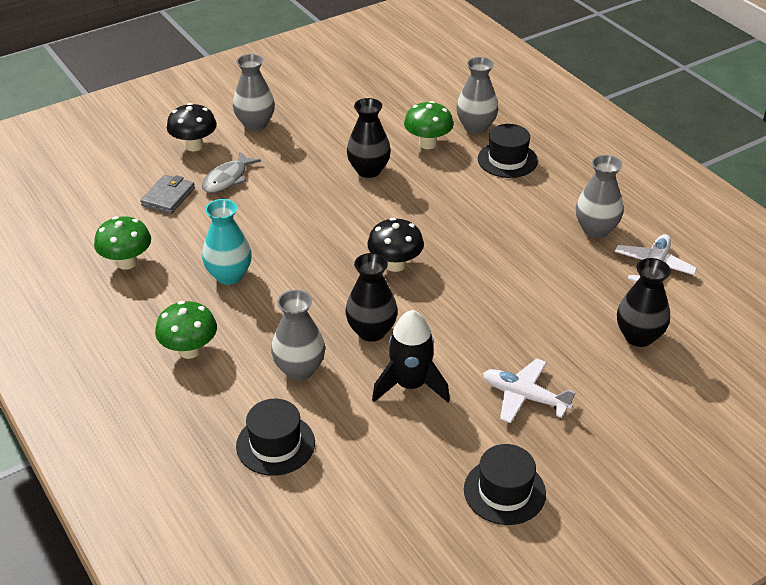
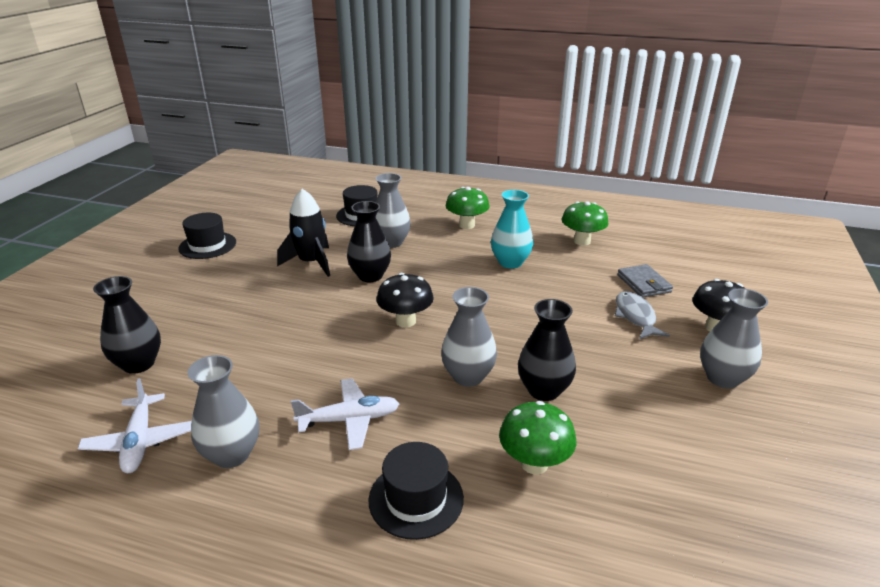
camera: 140 degrees right, 10 degrees down
grey vase [456,57,498,134] -> grey vase moved to [441,287,497,387]
white plane [483,358,576,423] -> white plane moved to [291,378,400,450]

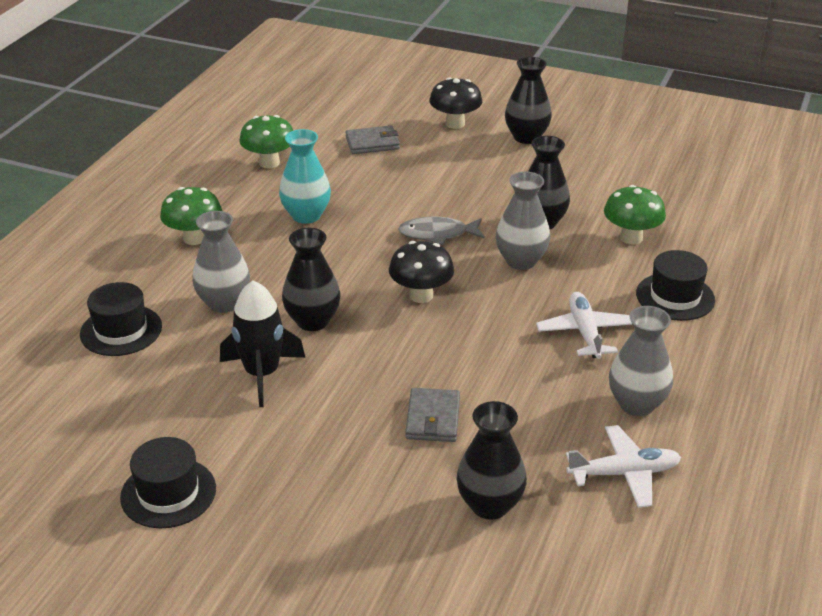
camera: 85 degrees left, 5 degrees up
grey fish [615,291,670,339] -> grey fish moved to [398,217,485,245]
grey vase [700,288,768,388] -> black vase [505,57,552,144]
none -> grey wallet [405,388,460,442]

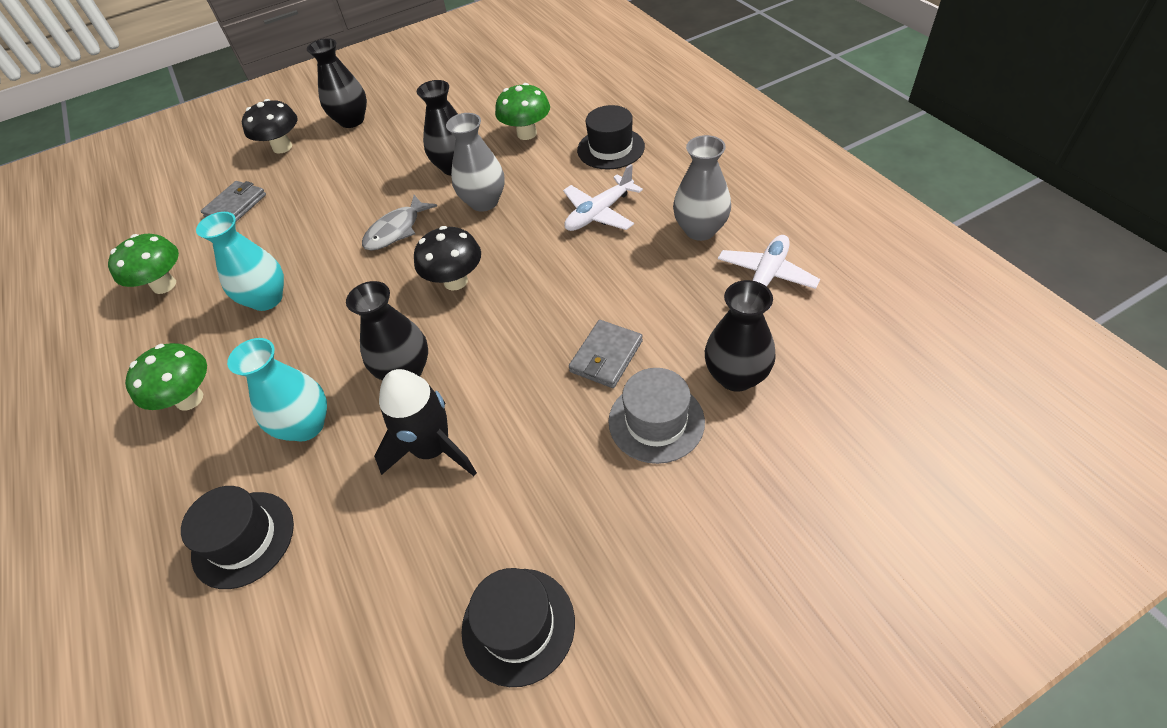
camera: 45 degrees left, 15 degrees up
grey vase [192,211,250,313] -> turquoise vase [227,338,327,441]
grey wallet [405,388,460,442] -> grey wallet turned 75 degrees clockwise [569,320,643,388]
white plane [536,292,633,359] -> white plane turned 75 degrees counterclockwise [563,164,643,231]
none -> grey hat [608,368,705,464]

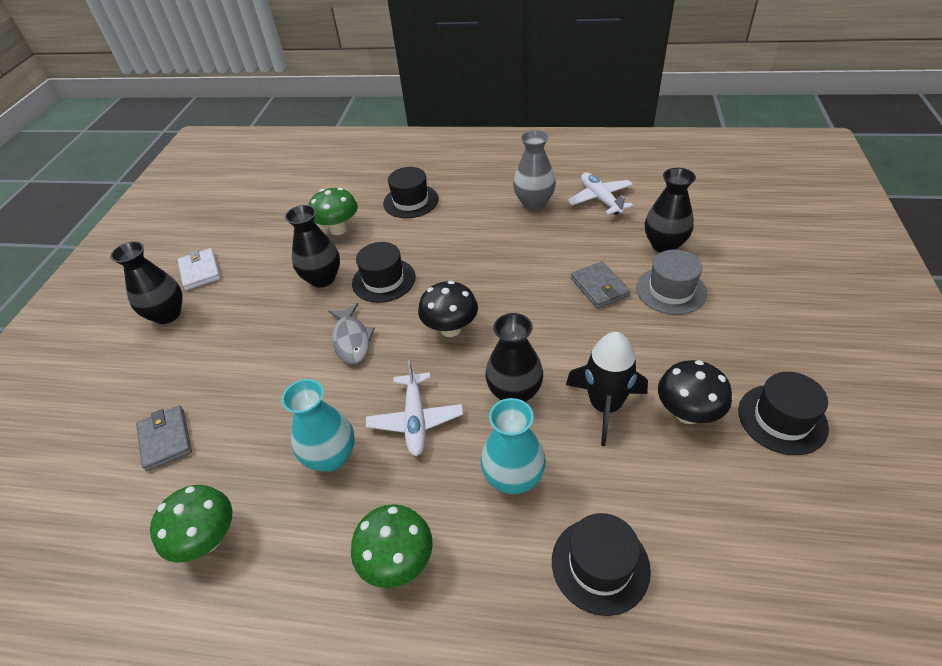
camera: 55 degrees left, 5 degrees down
black mushroom [242,99,298,154] -> black mushroom moved to [658,360,732,424]
grey vase [446,113,505,212] -> black hat [352,242,416,303]
white plane [563,164,643,231] -> white plane moved to [366,360,463,456]
none -> white wallet [178,248,221,290]

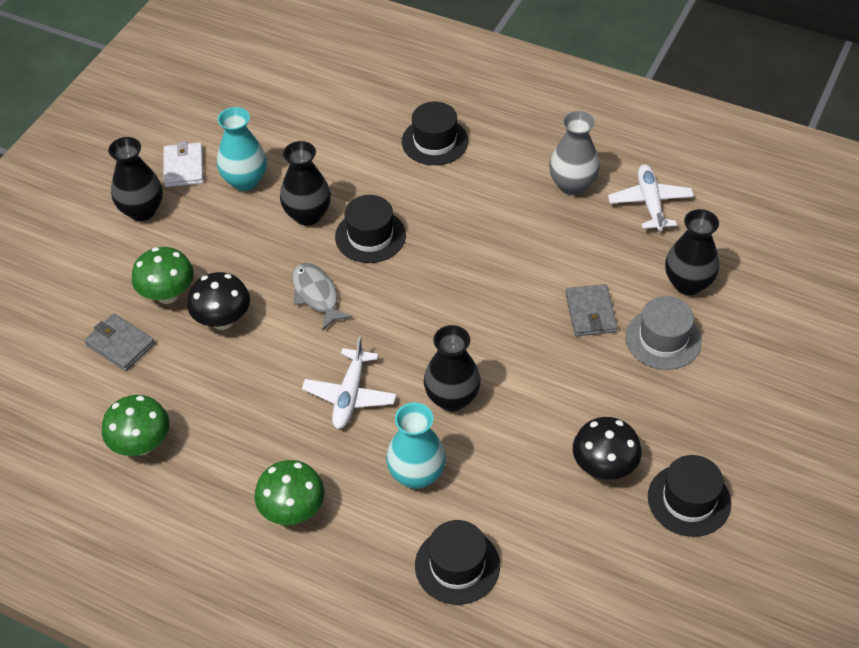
camera: 15 degrees right, 5 degrees up
grey wallet [136,405,192,471] -> grey wallet turned 45 degrees counterclockwise [84,314,155,371]
turquoise vase [282,379,355,472] -> turquoise vase moved to [217,107,267,191]
green mushroom [308,188,358,235] -> green mushroom moved to [132,247,194,304]
grey fish [328,303,375,364] -> grey fish turned 150 degrees clockwise [292,263,353,331]
black mushroom [418,281,478,337] -> black mushroom moved to [187,272,250,330]
black rocket [566,332,648,446] -> none

